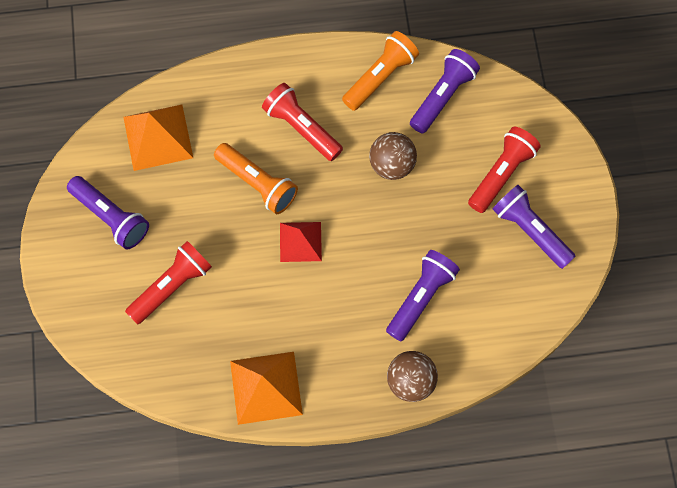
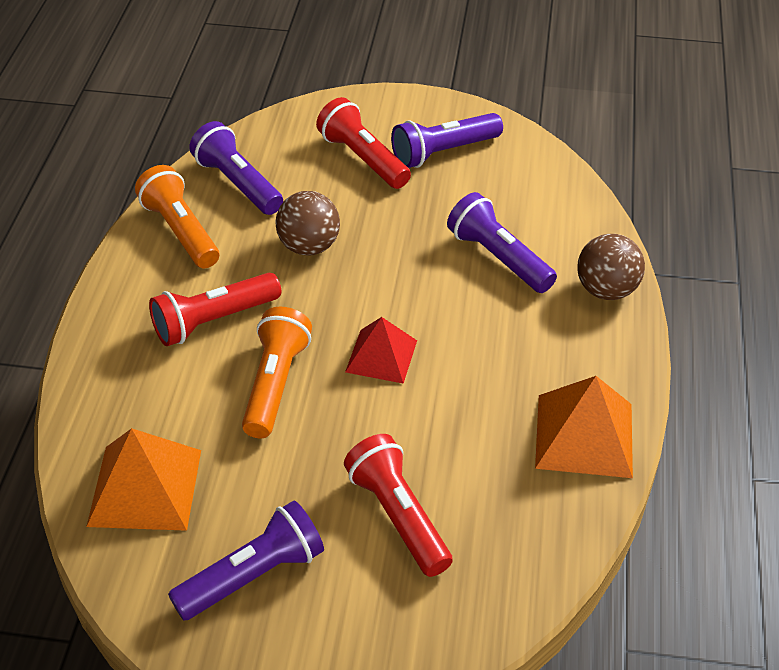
camera: 75 degrees left, 25 degrees down
orange flashlight [214,143,298,214] -> orange flashlight turned 45 degrees counterclockwise [242,307,312,438]

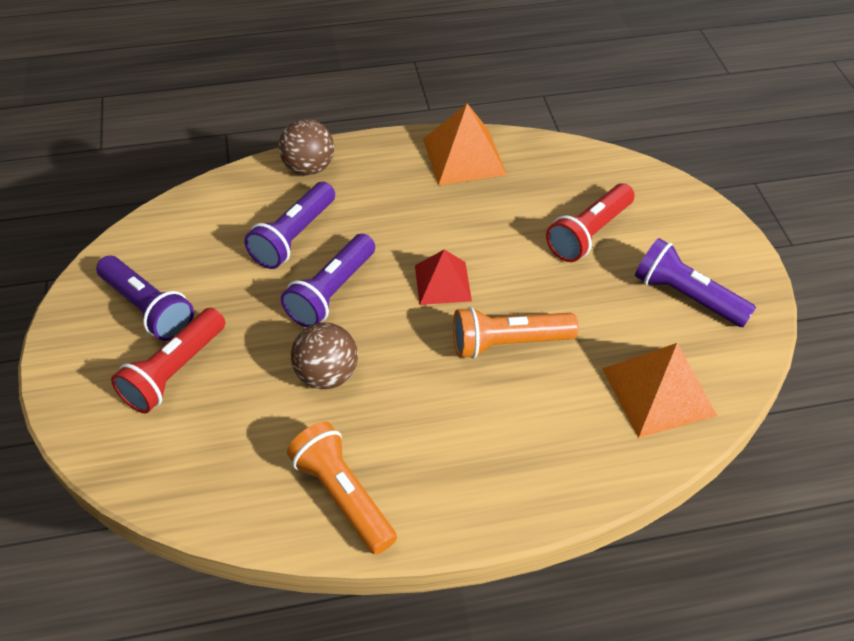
camera: 110 degrees left, 5 degrees up
orange flashlight [135,165,219,268] -> orange flashlight turned 105 degrees clockwise [287,422,397,555]
red flashlight [149,273,281,346] -> none
purple flashlight [189,121,283,215] -> purple flashlight moved to [281,234,375,327]

